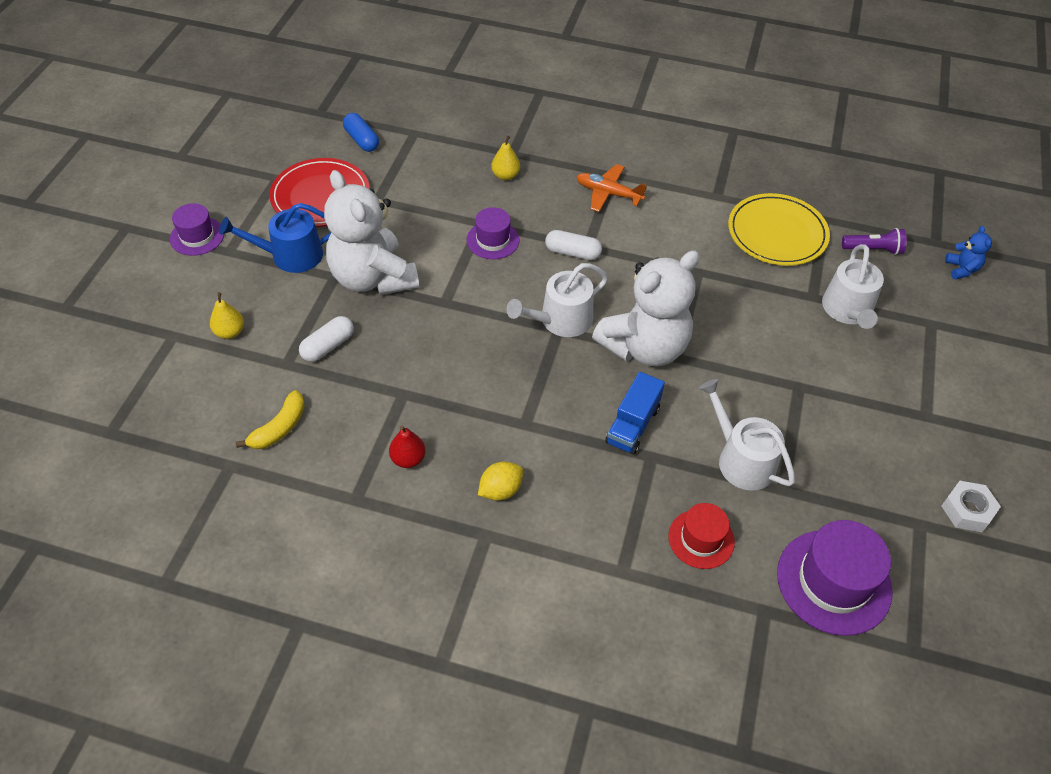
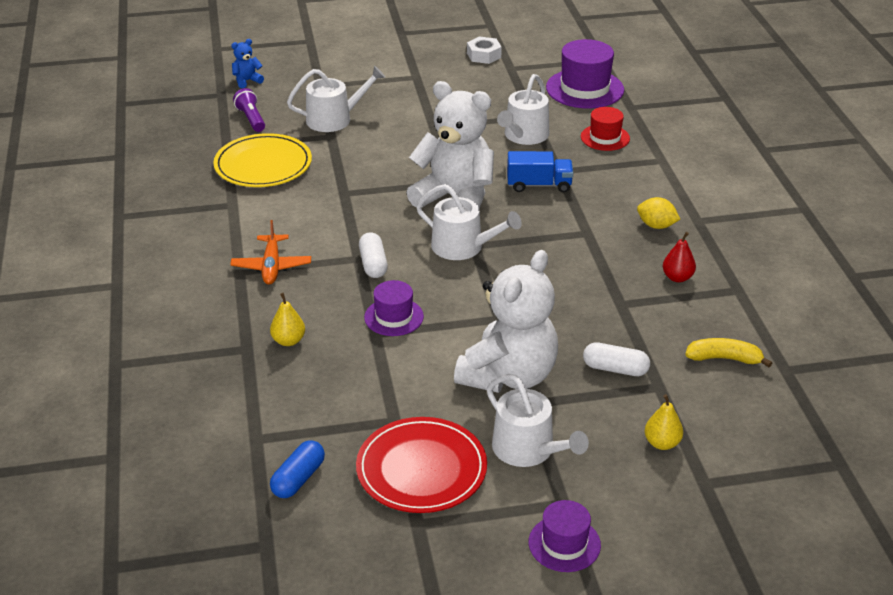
camera: 115 degrees left, 15 degrees down
blue watering can [219,203,331,273] -> white watering can [487,374,589,467]

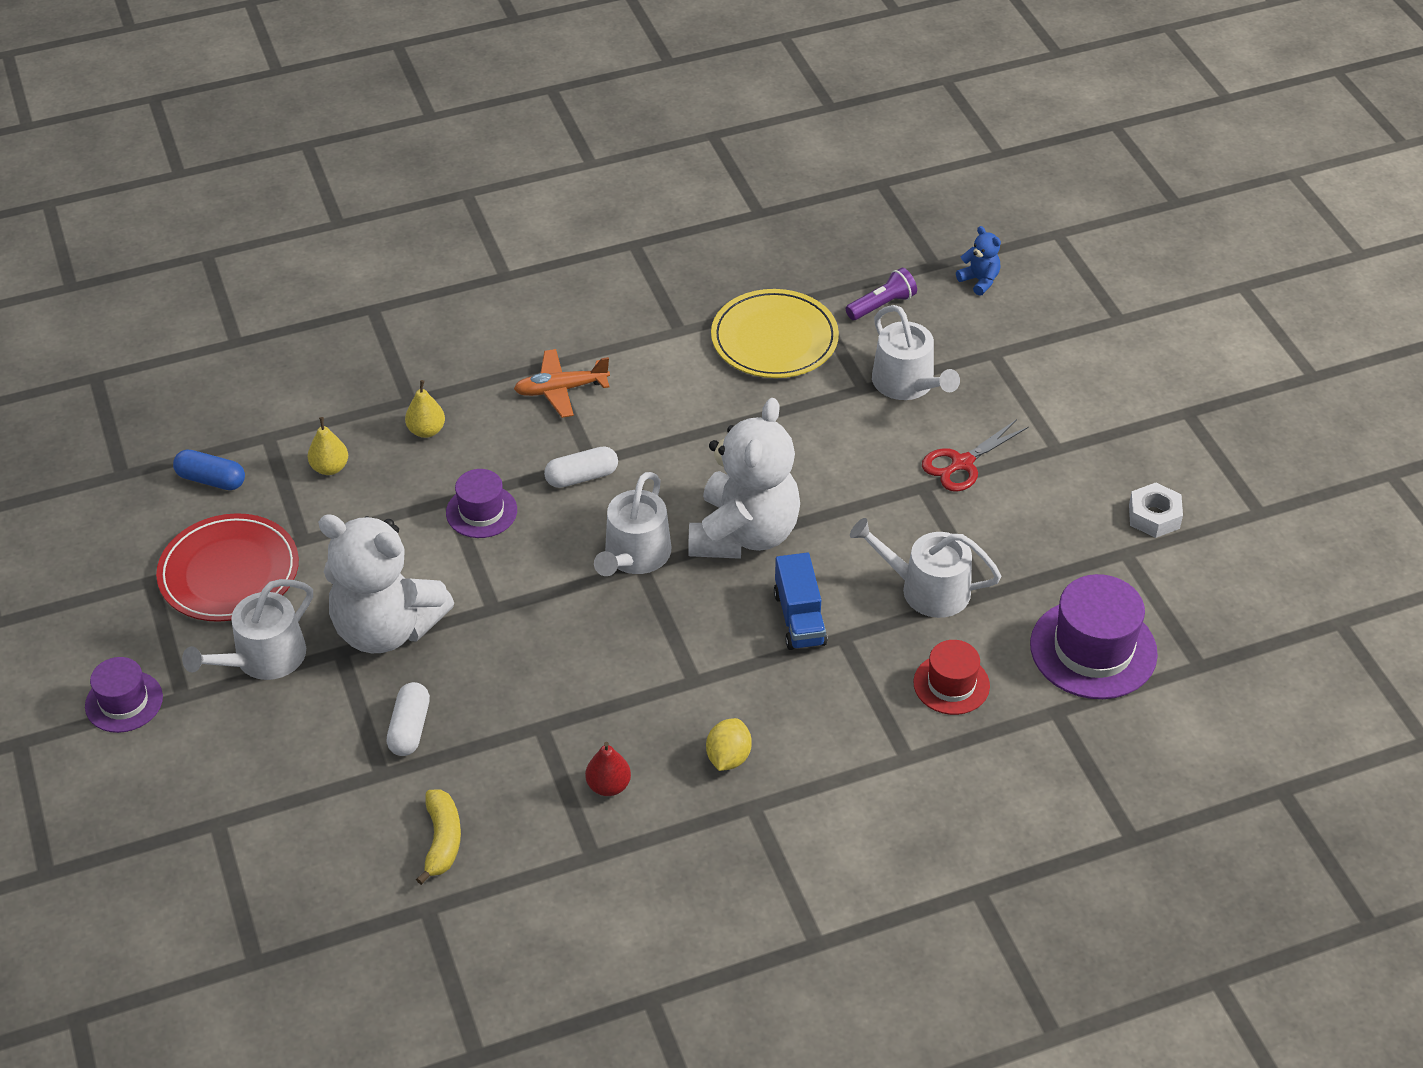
camera: 80 degrees right, 10 degrees up
yellow pear [645,394,683,450] -> yellow pear moved to [307,417,348,475]
none -> red scissors [922,419,1029,492]

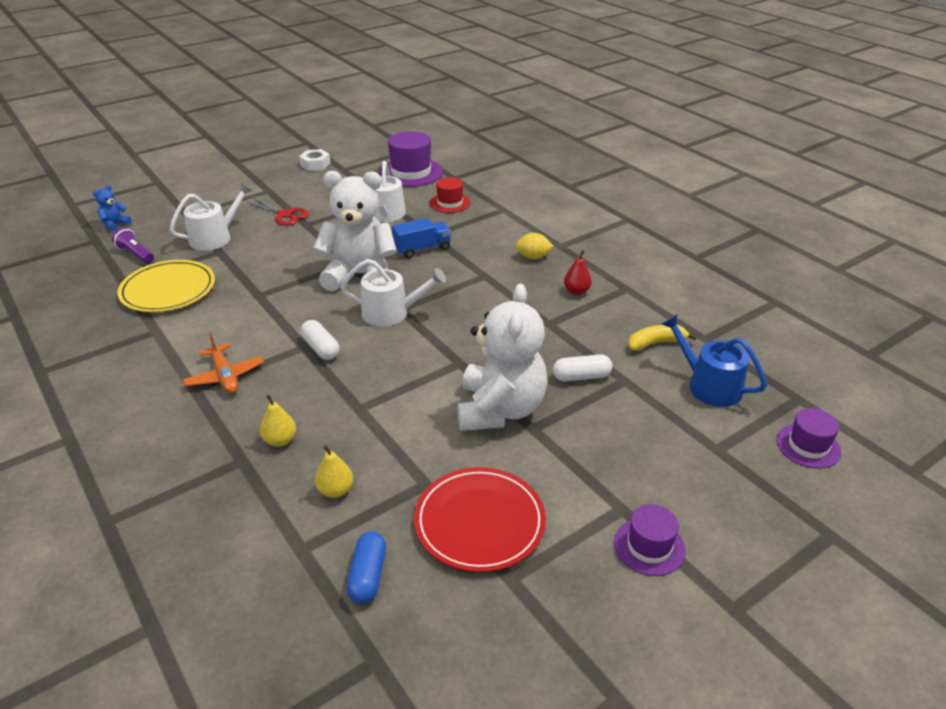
camera: 105 degrees left, 10 degrees down
white watering can [182,579,313,680] -> none
purple hat [446,469,517,538] -> purple hat moved to [776,408,842,469]
none -> blue watering can [662,314,767,407]

